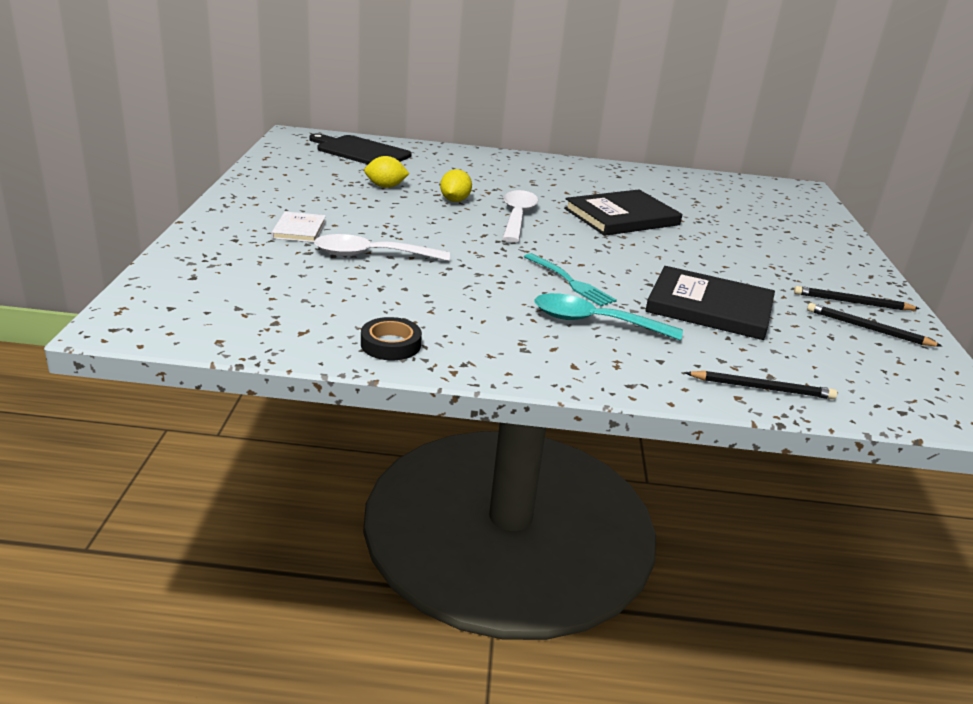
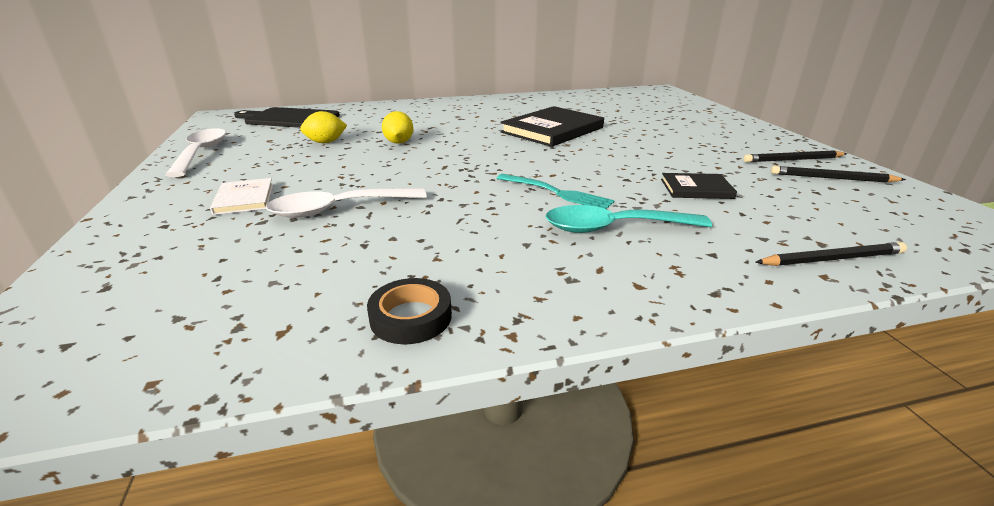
camera: 15 degrees left, 0 degrees up
white spoon [502,190,538,242] -> white spoon moved to [166,128,226,177]
black book [645,266,775,340] -> black book [661,173,737,199], size x0.53

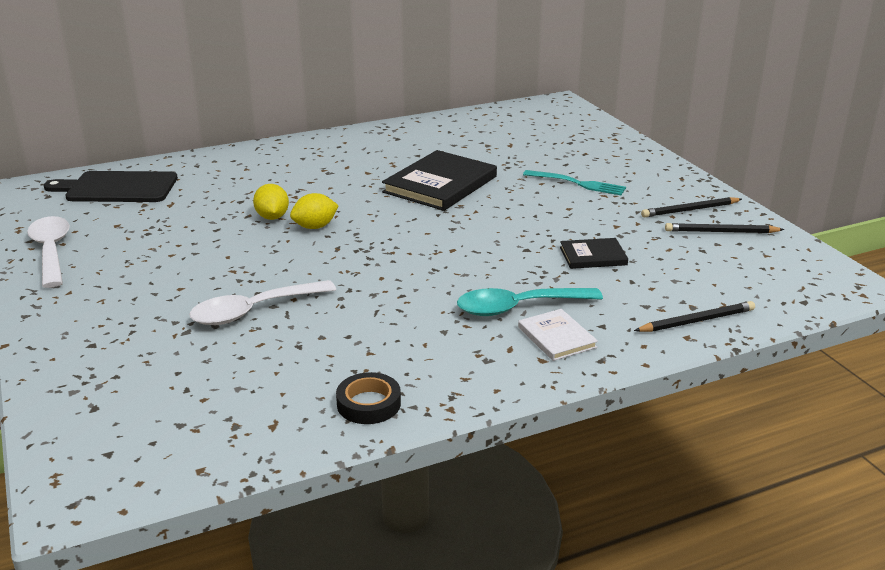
camera: 10 degrees left, 0 degrees up
white book [210,178,273,215] -> white book moved to [518,309,598,361]
yellow lemon [300,111,347,143] -> yellow lemon moved to [290,193,339,229]
turquoise fork [497,174,615,209] -> turquoise fork moved to [523,170,626,195]

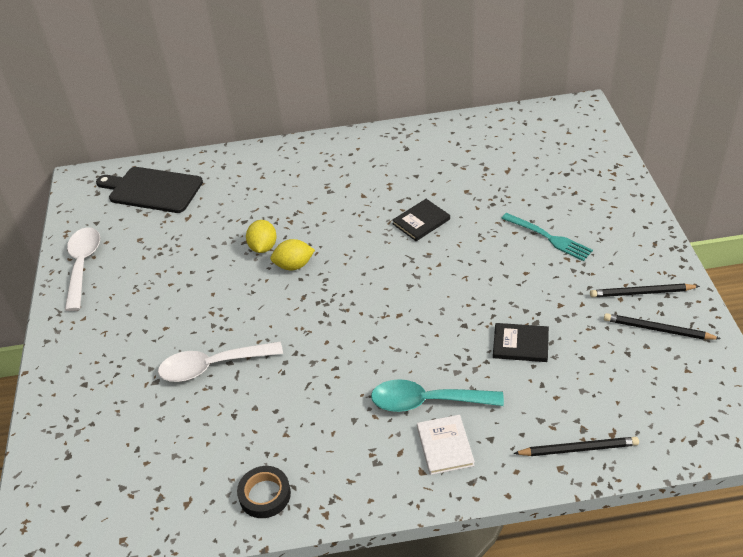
camera: 20 degrees right, 15 degrees up
black book [382,150,497,211] -> black book [392,199,450,241], size x0.53

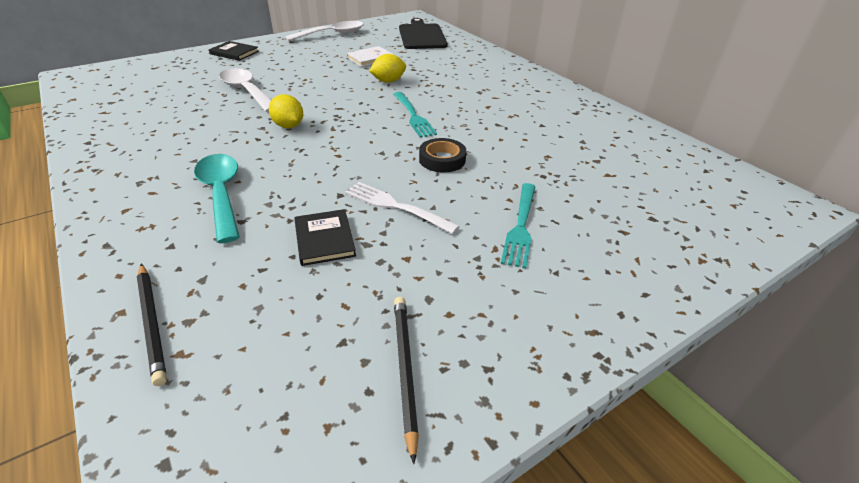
camera: 60 degrees right, 5 degrees down
black tape [237,466,291,518] -> black tape moved to [419,138,466,172]
yellow lemon [271,239,315,270] -> yellow lemon moved to [269,94,303,128]
black book [392,199,450,241] -> black book moved to [209,41,259,61]
white book [417,415,475,475] -> white book moved to [347,46,394,67]
black pencil [590,284,700,297] -> none
none -> white fork [345,182,460,234]
none -> turquoise fork [394,92,437,138]

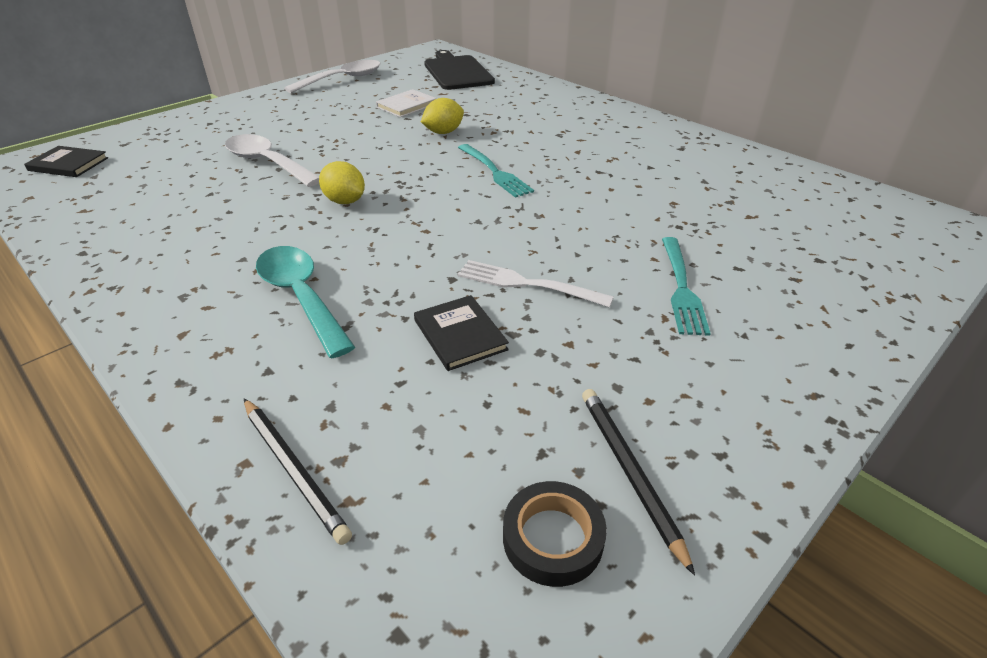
camera: 10 degrees left, 0 degrees up
black book [209,41,259,61] -> black book moved to [24,146,108,177]
black tape [419,138,466,172] -> black tape moved to [503,481,607,587]

